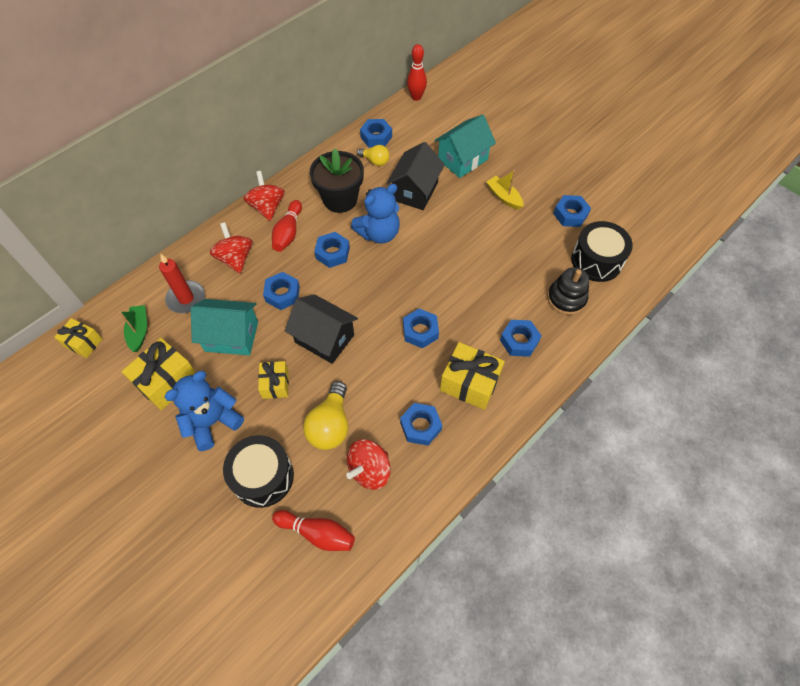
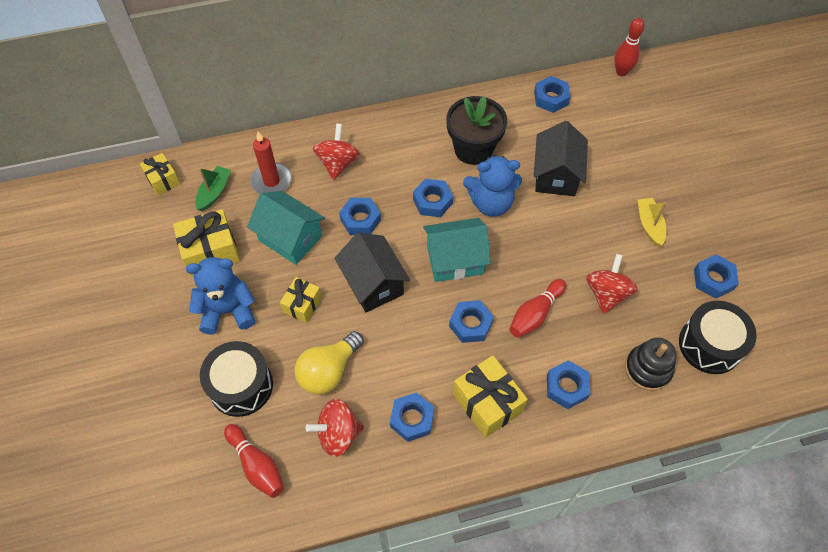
camera: 30 degrees right, 0 degrees up
red spinning top [244,171,285,221] -> red spinning top moved to [586,254,638,314]
red bowling pin [272,200,302,252] -> red bowling pin moved to [509,279,566,338]
yellow light bulb [357,145,390,166] -> none
black house [387,142,445,210] -> black house turned 45 degrees counterclockwise [534,121,588,196]
turquoise house [434,115,496,178] -> turquoise house moved to [423,218,491,282]

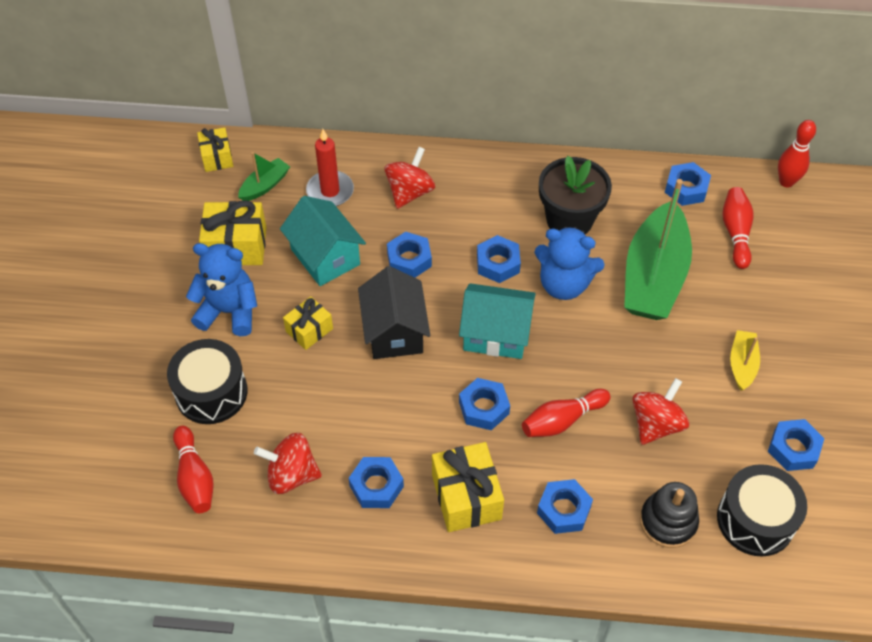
camera: 20 degrees right, 5 degrees down
yellow light bulb [294,331,364,395] -> none
black house [534,121,588,196] -> green boat [624,179,692,320]
none -> red bowling pin [722,187,753,269]

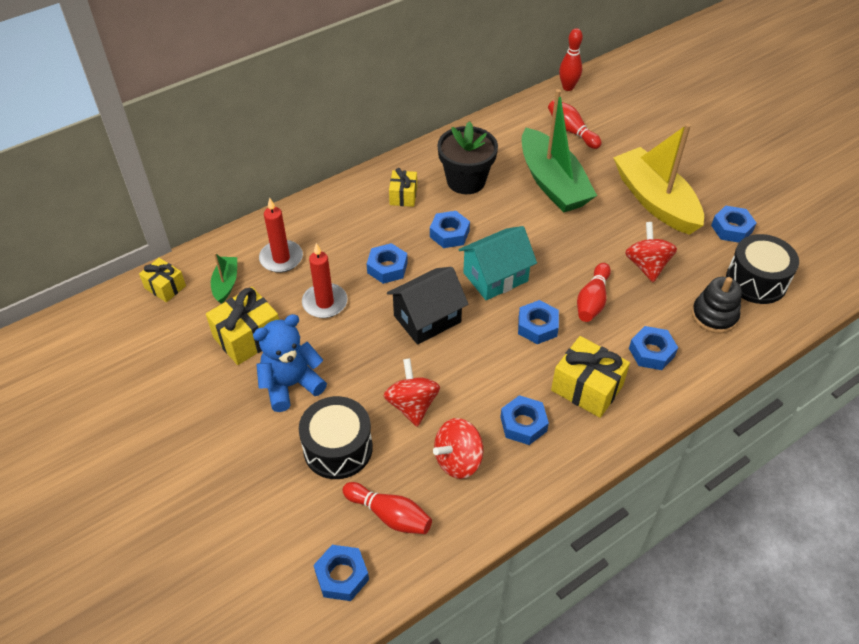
camera: 40 degrees left, 5 degrees down
turquoise house [280,196,366,286] -> red candle [302,243,347,318]
yellow gift [283,296,333,350] -> yellow gift moved to [389,168,417,207]
black house [358,266,430,359] -> black house turned 75 degrees counterclockwise [387,267,468,345]
red spinning top [385,147,435,209] -> red spinning top moved to [384,358,440,427]
blue teddy bear [534,227,605,300] -> none
blue nut [665,162,711,206] -> blue nut moved to [314,545,369,601]
yellow boat [730,330,760,391] -> yellow boat [613,123,704,235], size x2.22

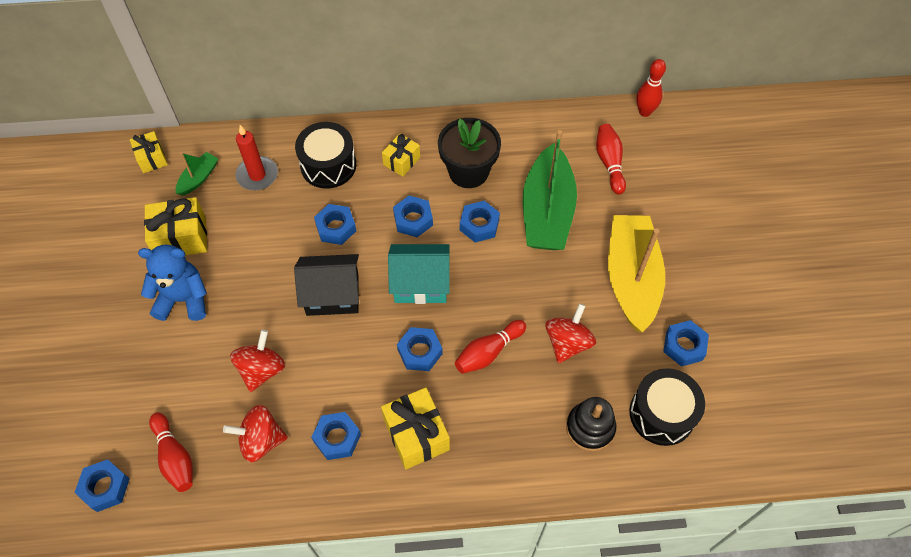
camera: 30 degrees right, 10 degrees up
black drum [299,396,373,479] -> black drum moved to [295,122,356,189]
red candle [302,243,347,318] -> none
blue nut [629,326,678,370] -> blue nut moved to [460,201,500,243]

